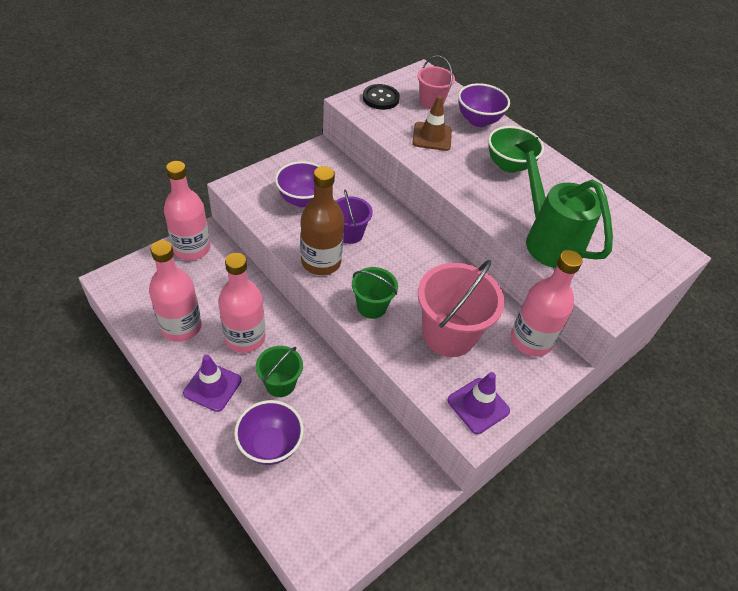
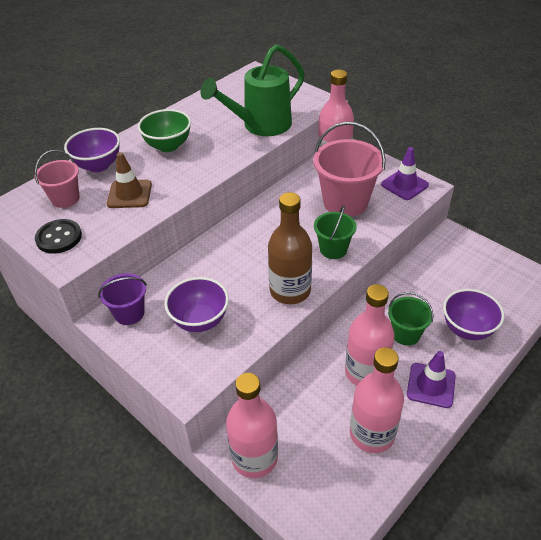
camera: 90 degrees left, 5 degrees down
purple bucket [336,190,373,244] -> purple bucket moved to [98,273,147,325]

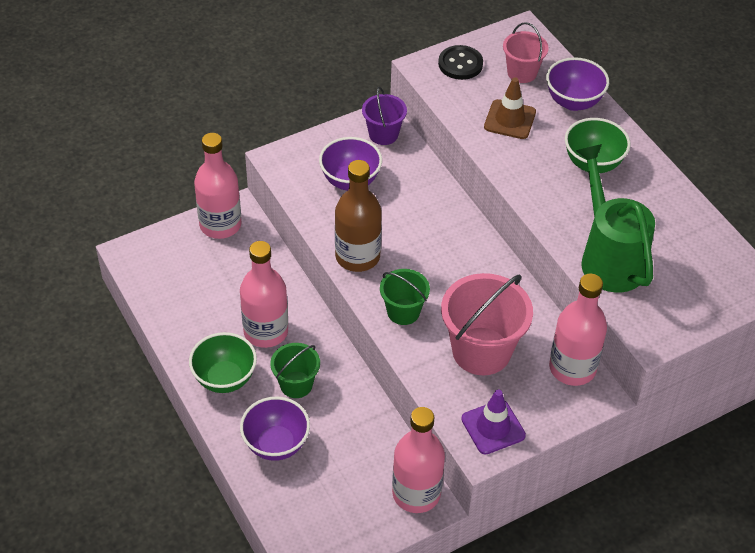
camera: 105 degrees right, 5 degrees up
pink bottle [350,347,404,453] -> pink bottle moved to [392,407,445,513]
purple traffic cone [407,351,456,408] -> green bowl [189,332,257,393]

